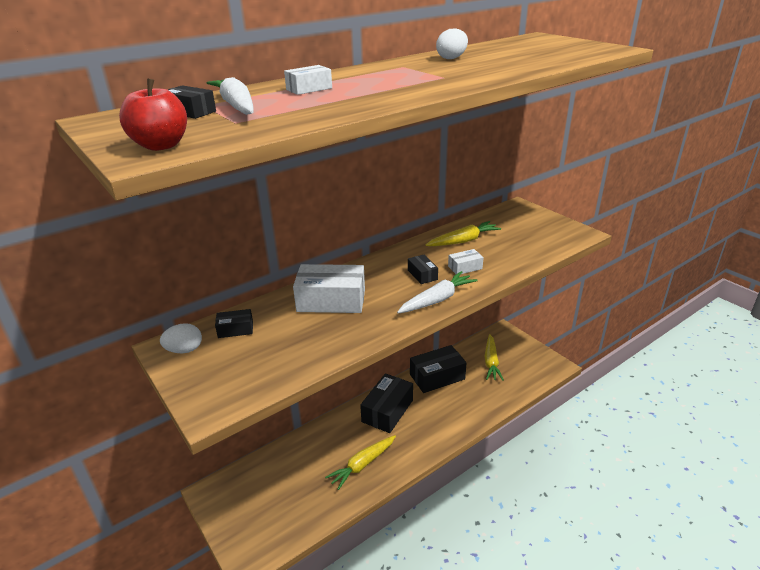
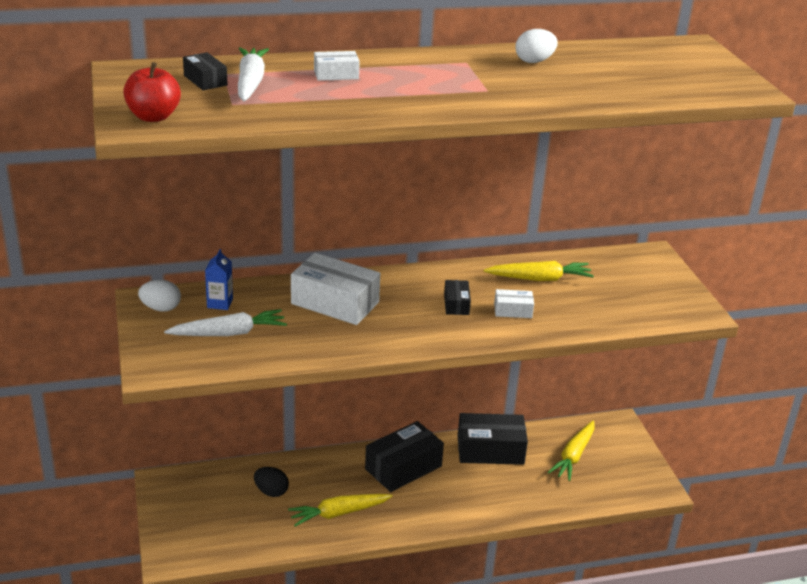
camera: 20 degrees right, 0 degrees up
black box [215,309,253,338] -> blue carton [205,249,233,310]
white carrot [397,271,478,313] -> white carrot moved to [164,309,287,336]
none -> black egg [254,467,289,497]

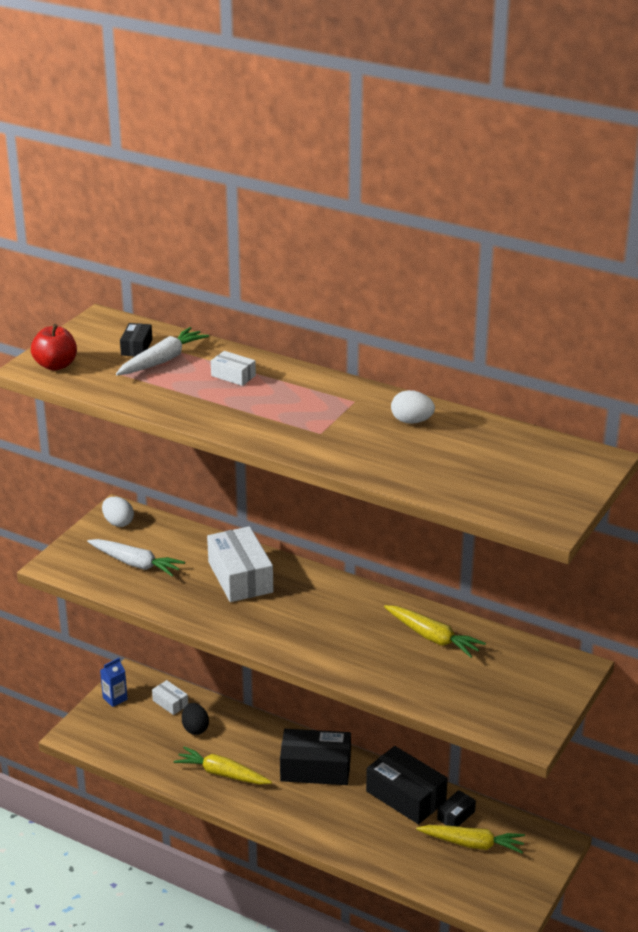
camera: 45 degrees right, 0 degrees up
blue carton [205,249,233,310] -> blue carton moved to [100,658,128,707]
black box [444,280,471,315] -> black box moved to [437,790,476,827]
white box [494,289,534,318] -> white box moved to [152,680,188,715]
yellow carrot [548,421,595,481] -> yellow carrot turned 150 degrees counterclockwise [416,825,525,854]

